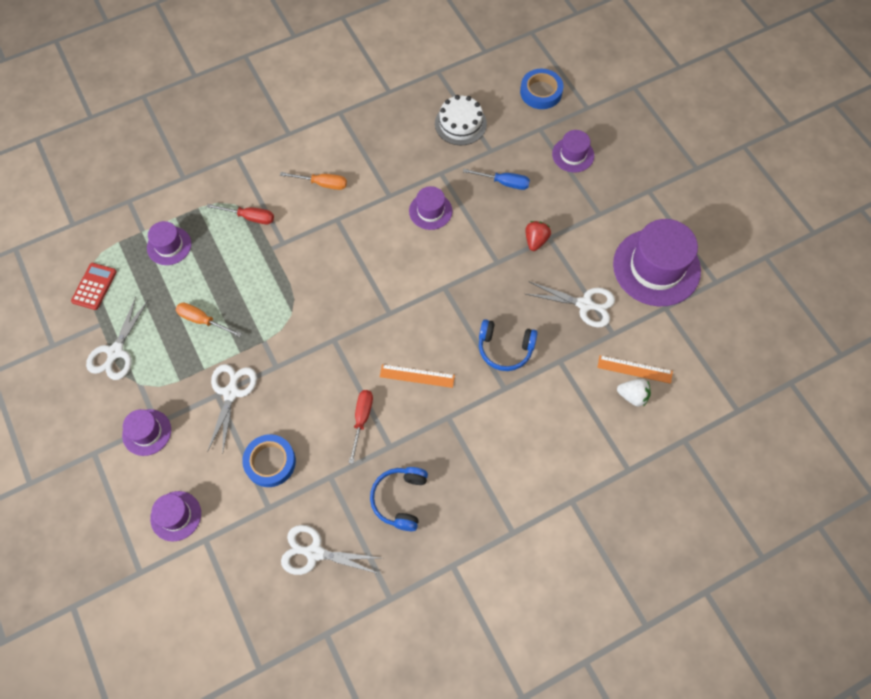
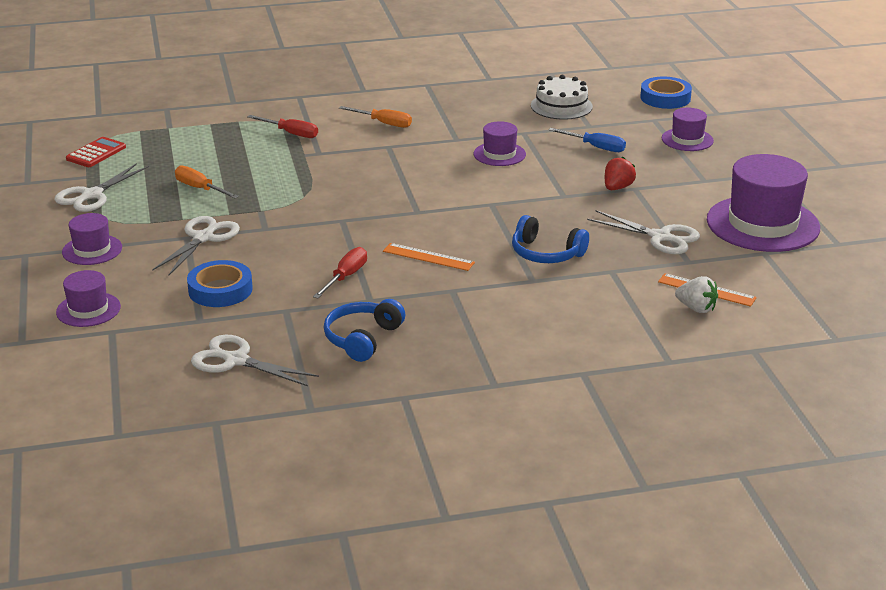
camera: 15 degrees right, 35 degrees down
purple hat [147,221,191,265] -> none

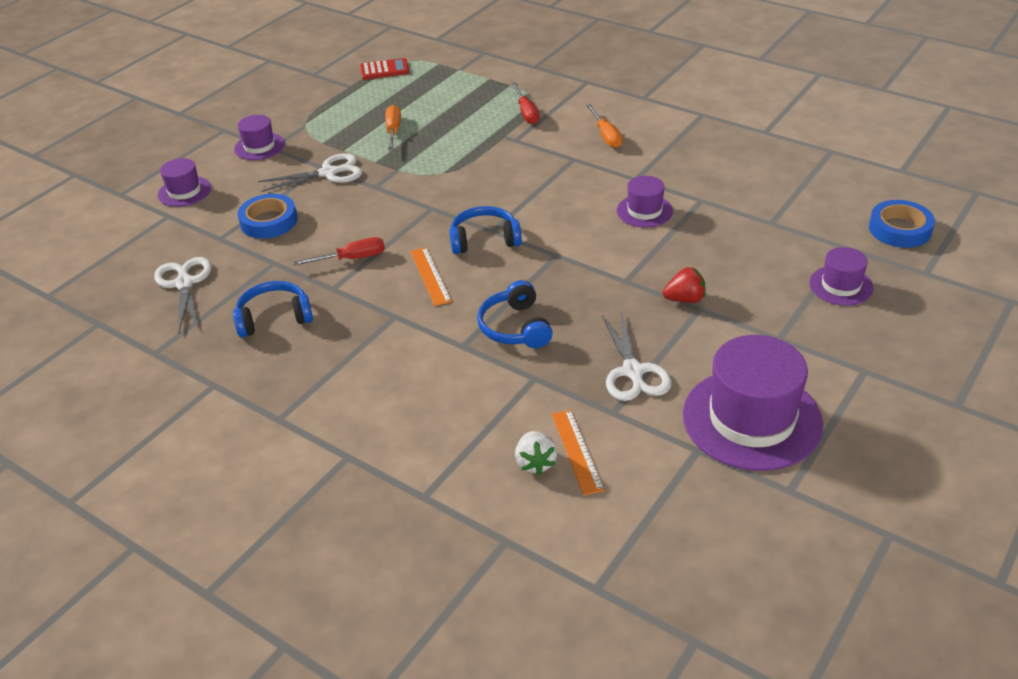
camera: 50 degrees right, 10 degrees up
white scissors [54,163,149,212] -> none
white cake [531,75,593,120] -> none
blue screwdriver [549,128,626,152] -> none
none -> blue headphones [449,206,522,254]

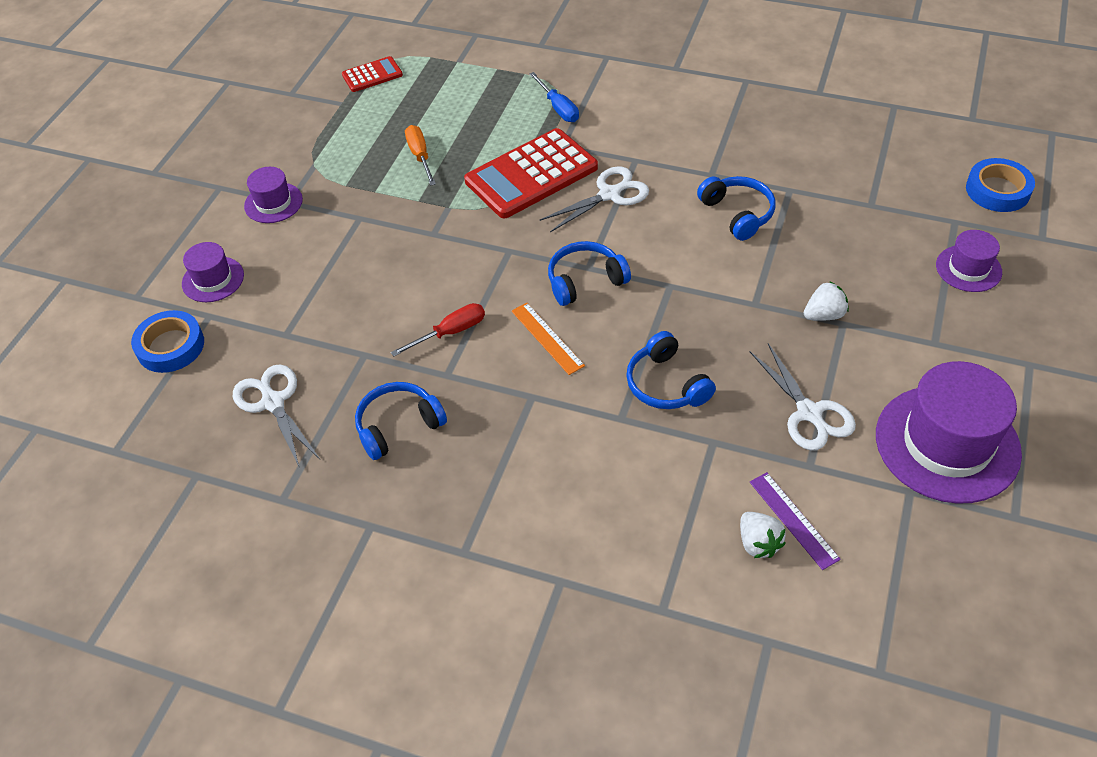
camera: 15 degrees left, 10 degrees up
blue tape [237,194,298,239] -> blue tape moved to [131,310,204,373]
white scissors [258,153,362,192] -> white scissors moved to [539,166,649,232]
red screwdriver [512,83,540,124] -> blue screwdriver [529,72,579,122]
orange ruler [552,410,605,496] -> purple ruler [750,472,841,570]
orange screwdriver [586,104,622,148] -> none
purple hat [617,176,673,228] -> blue headphones [697,176,776,241]
red strawberry [663,267,706,303] -> white strawberry [804,281,849,321]
none -> red calculator [464,128,598,218]

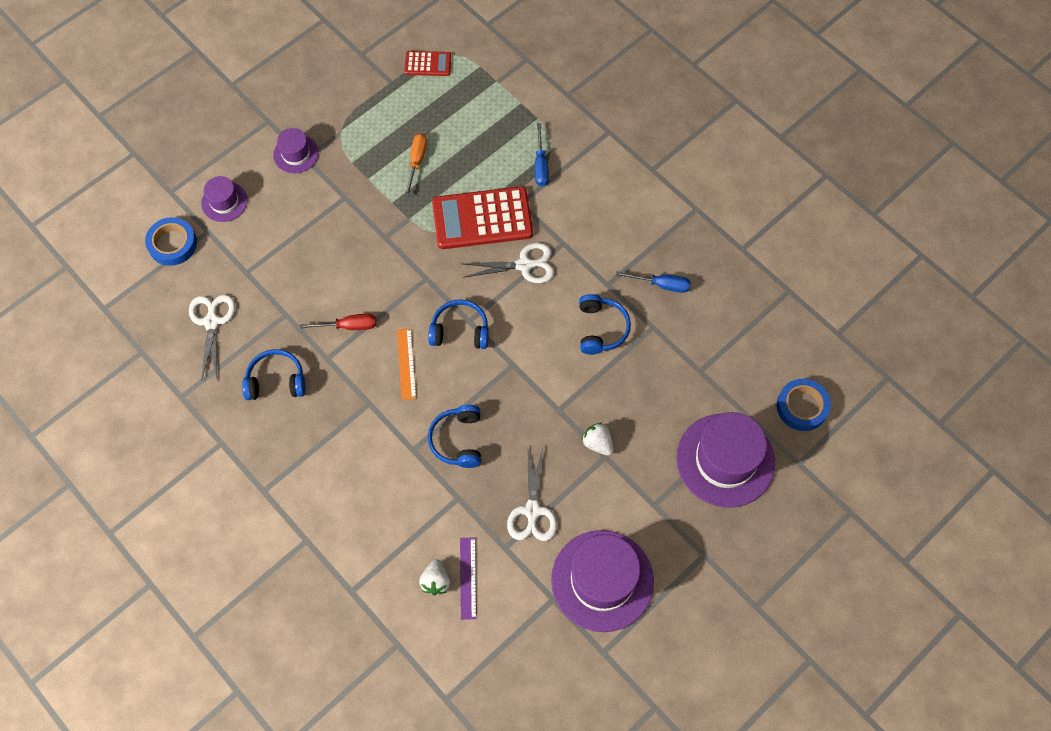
camera: 25 degrees right, 15 degrees up
white strawberry [804,281,849,321] -> white strawberry turned 135 degrees counterclockwise [582,422,613,456]
purple hat [936,230,1002,292] -> purple hat [676,412,775,508], size x1.95
none -> blue screwdriver [616,271,691,293]

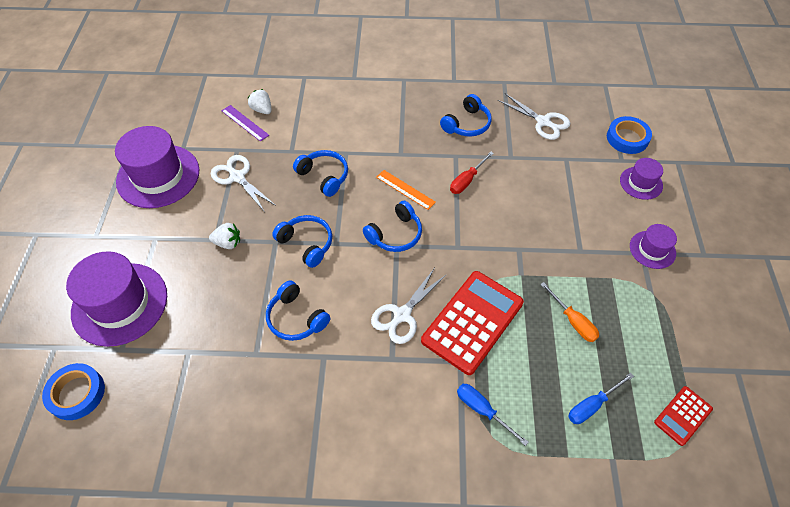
camera: 135 degrees right, 10 degrees down
blue screwdriver [616,271,691,293] -> blue screwdriver moved to [568,373,634,424]
none -> blue headphones [272,215,332,268]

